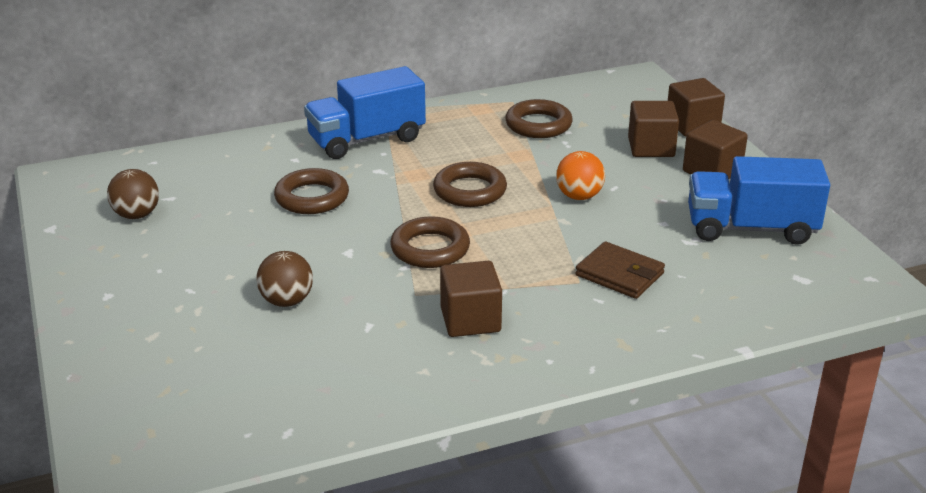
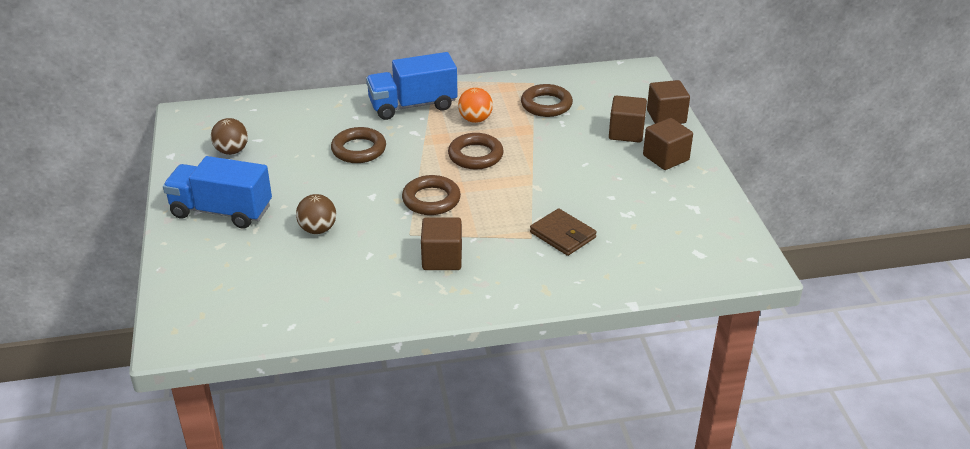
camera: 10 degrees right, 5 degrees up
orange ball [556,151,605,200] -> orange ball moved to [458,88,493,123]
blue truck [688,156,830,245] -> blue truck moved to [163,156,272,229]

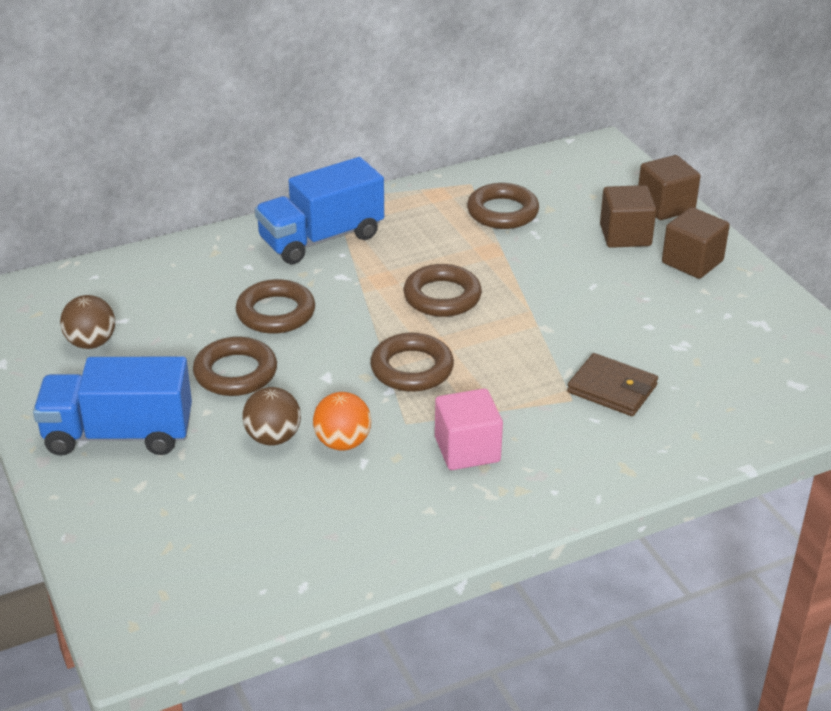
camera: 15 degrees left, 0 degrees up
brown cube [421,217,462,270] -> pink cube [435,388,503,470]
orange ball [458,88,493,123] -> orange ball moved to [313,392,371,451]
none -> brown ring [193,337,277,396]

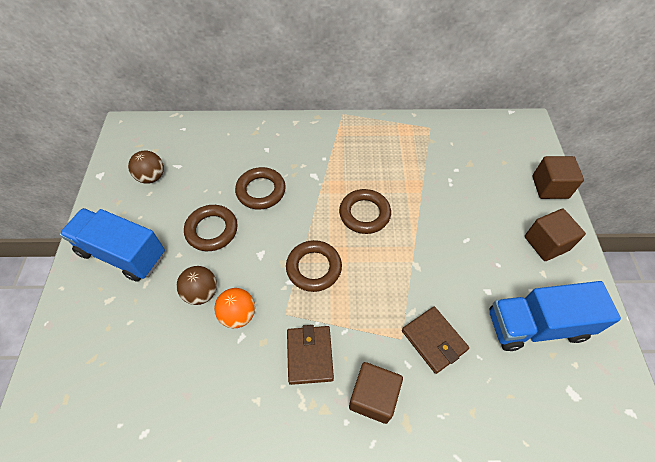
camera: 25 degrees right, 20 degrees up
blue truck [255,157,384,264] -> blue truck moved to [489,281,621,351]
pink cube [435,388,503,470] -> brown wallet [287,325,334,385]
brown ring [467,183,539,229] -> none
brown cube [600,185,656,248] -> brown cube moved to [349,362,403,424]

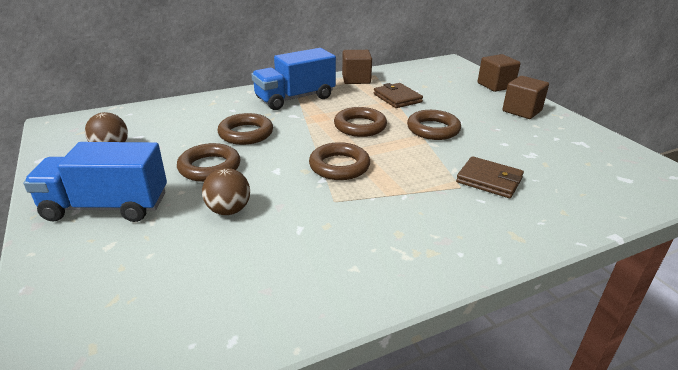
camera: 25 degrees left, 25 degrees down
orange ball [214,288,255,328] -> none
brown wallet [287,325,334,385] -> brown wallet moved to [374,83,423,108]
brown cube [349,362,403,424] -> brown cube moved to [342,50,372,84]
blue truck [489,281,621,351] -> blue truck moved to [251,48,336,110]
none -> brown ring [407,110,461,140]

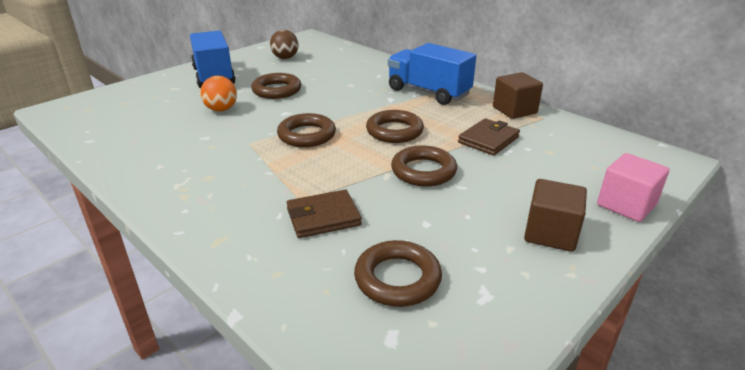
camera: 70 degrees right, 0 degrees up
brown ball [202,168,250,215] -> orange ball [200,76,237,111]
brown ring [218,113,273,145] -> brown ring moved to [354,240,442,307]
brown wallet [456,156,524,198] -> brown wallet turned 60 degrees clockwise [287,190,362,238]
brown cube [478,54,520,92] -> pink cube [597,153,669,222]

